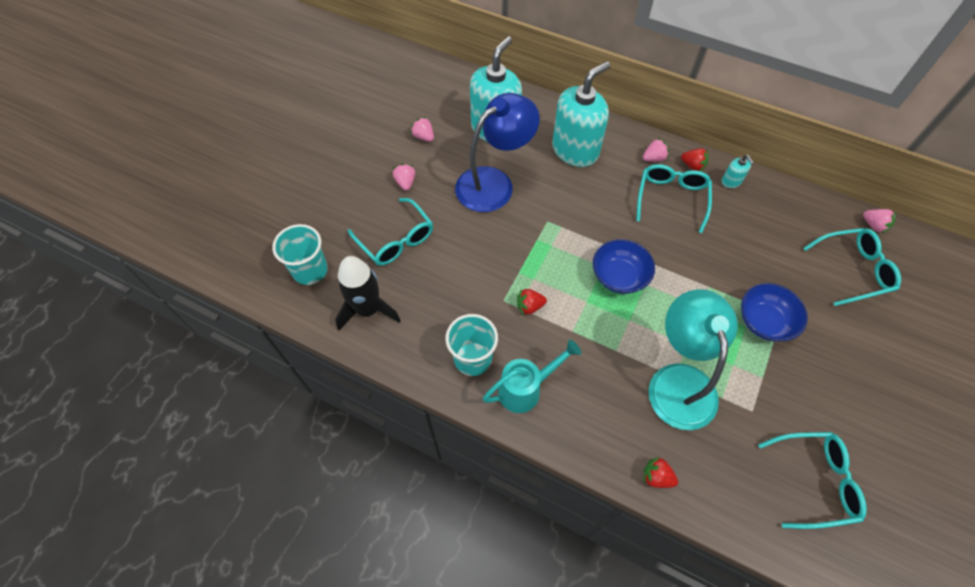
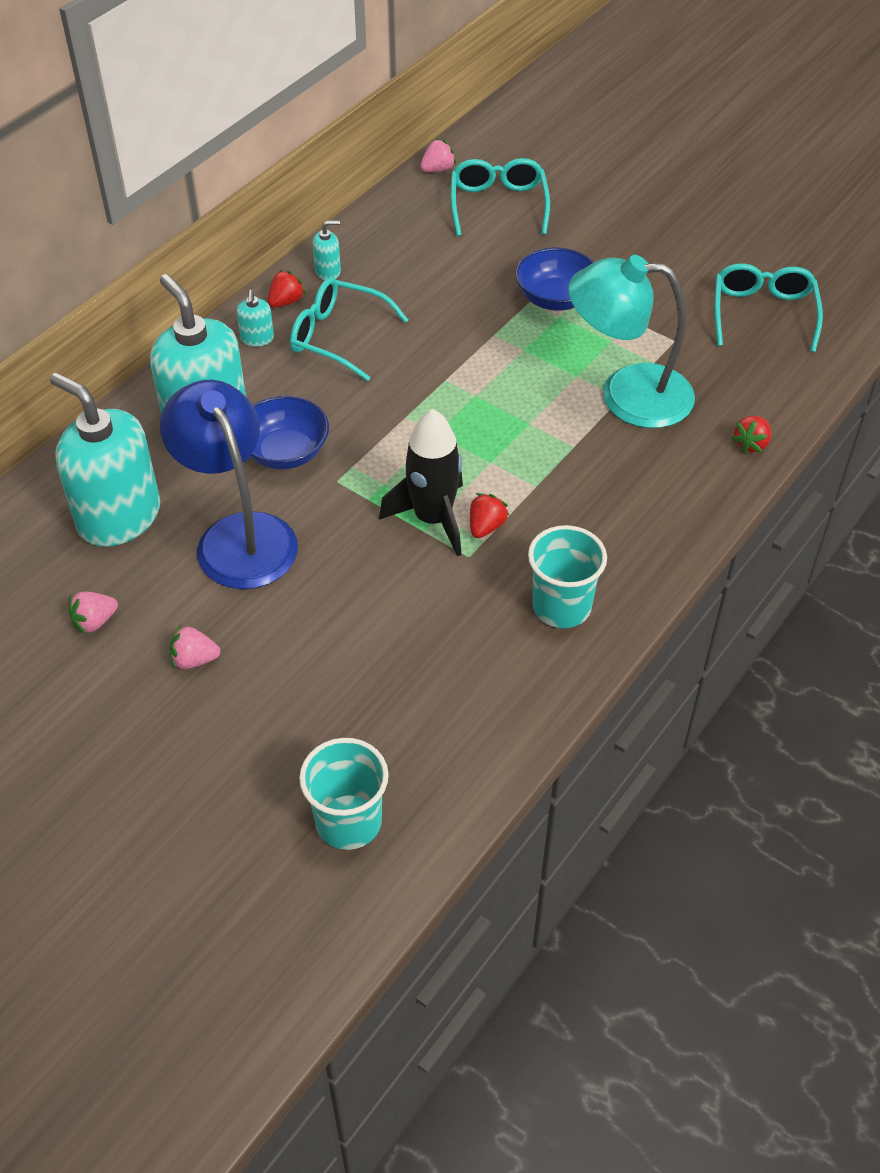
camera: 80 degrees left, 10 degrees down
black rocket [335,256,401,331] -> black rocket moved to [379,409,463,556]
turquoise glasses [348,198,433,266] -> none
turquoise watering can [483,339,581,413] -> none
red strawberry [517,289,547,315] -> red strawberry turned 150 degrees counterclockwise [470,493,509,538]
blue bowl [593,239,655,294] -> blue bowl moved to [250,396,329,469]
pink strawberry [643,138,669,162] -> turquoise soap dispenser [236,290,274,347]

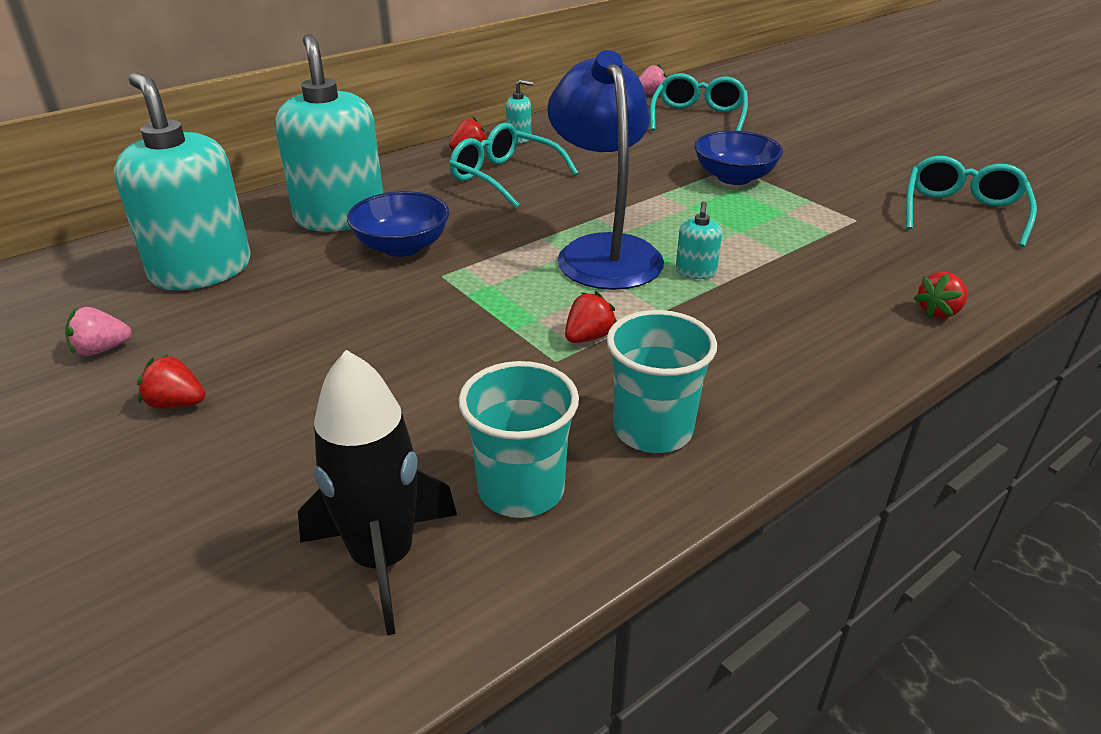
camera: 15 degrees right, 15 degrees down
blue lamp [160,380,298,589] -> blue lamp moved to [547,50,664,290]
pink strawberry [169,625,220,669] -> red strawberry [137,354,205,409]
turquoise soap dispenser [236,290,274,347] -> turquoise soap dispenser moved to [676,201,722,279]
turquoise cup [299,738,389,850] -> turquoise cup moved to [458,361,579,518]
black rocket [379,409,463,556] -> black rocket moved to [298,350,457,635]
turquoise lamp [568,255,695,428] -> none

